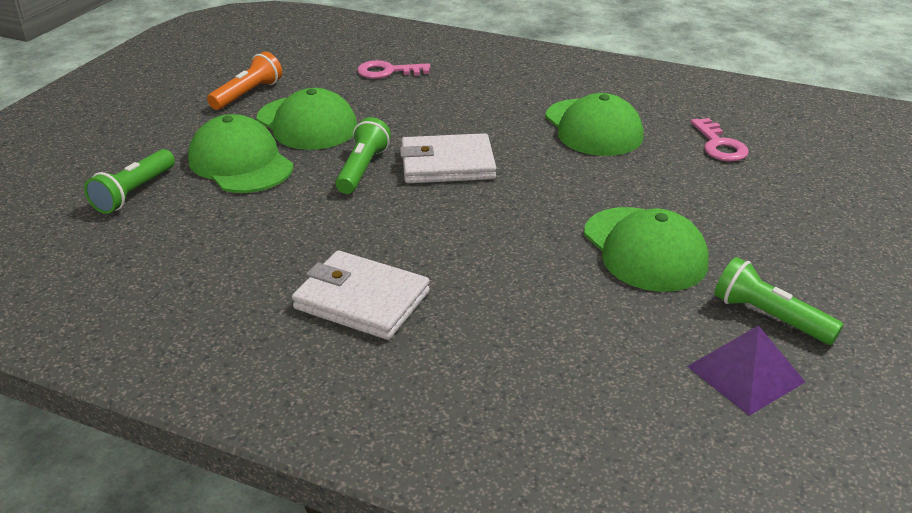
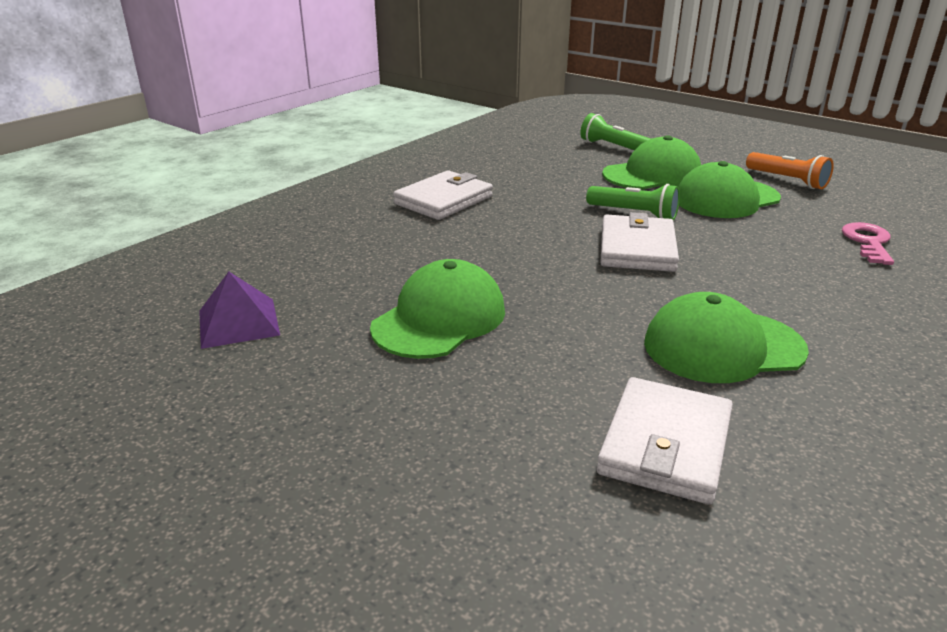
camera: 105 degrees right, 5 degrees down
green cap [584,207,709,292] -> green cap turned 135 degrees clockwise [370,259,505,359]
pink key [691,118,749,161] -> white wallet [597,377,733,505]
green flashlight [715,257,844,345] -> none

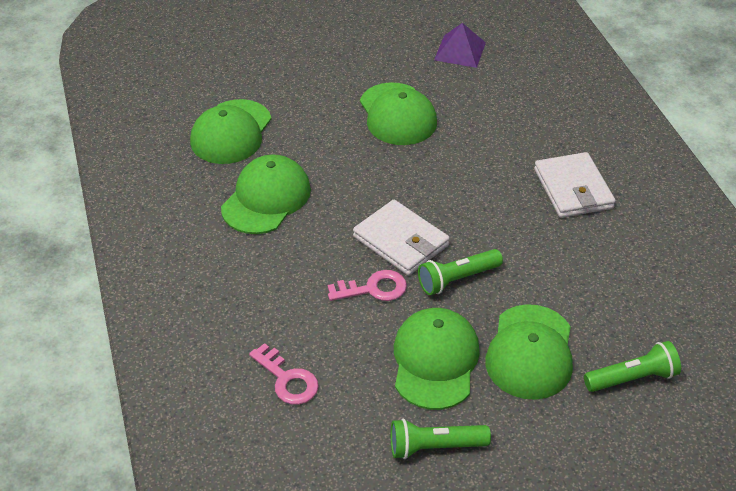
camera: 125 degrees right, 15 degrees up
white wallet [597,377,733,505] -> green cap [190,99,271,164]
orange flashlight [746,152,834,189] -> green flashlight [391,419,491,459]
none -> pink key [328,270,407,301]

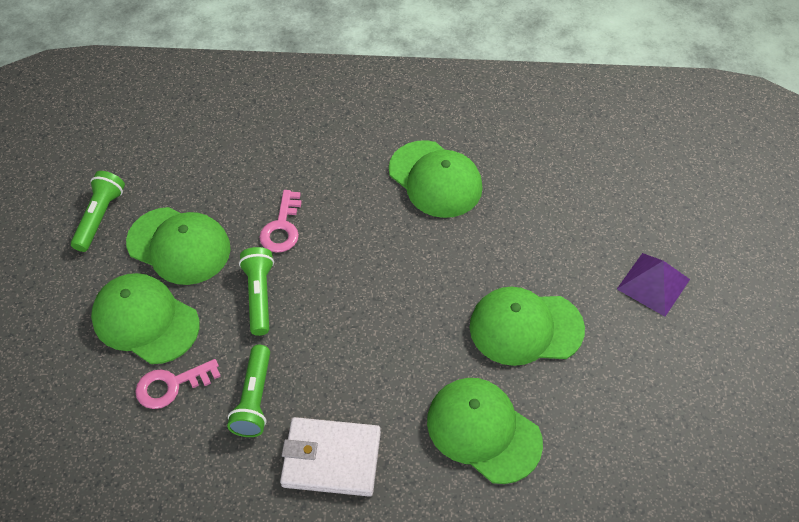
camera: 110 degrees right, 10 degrees up
green cap [190,99,271,164] -> green cap moved to [427,378,543,484]
pink key [249,343,319,405] -> pink key moved to [135,359,221,409]
white wallet [353,200,450,276] -> none
purple pyramid [434,23,486,68] -> purple pyramid moved to [617,253,690,317]
green flashlight [584,341,681,392] -> green flashlight moved to [227,345,270,437]

